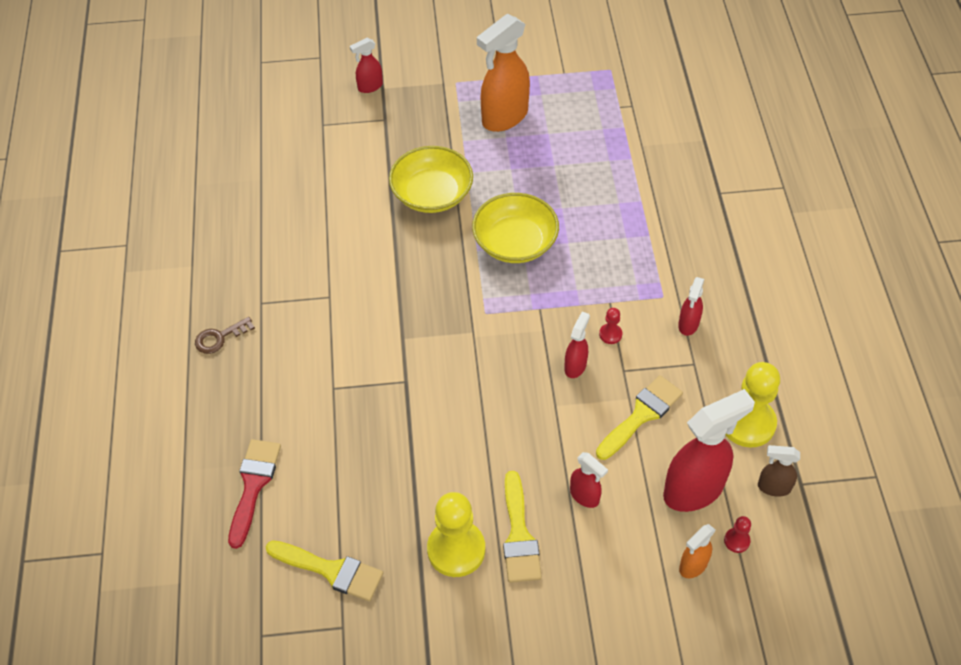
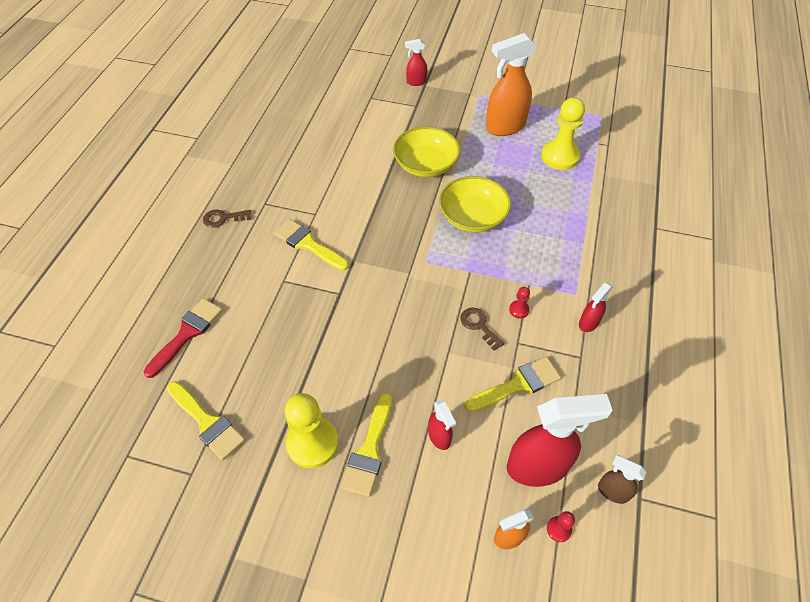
camera: 20 degrees right, 0 degrees up
red spray bottle [564,312,590,378] -> brown key [460,308,505,351]
yellow pawn [726,362,780,447] -> yellow pawn moved to [541,97,585,170]
none -> yellow brush [274,219,349,271]

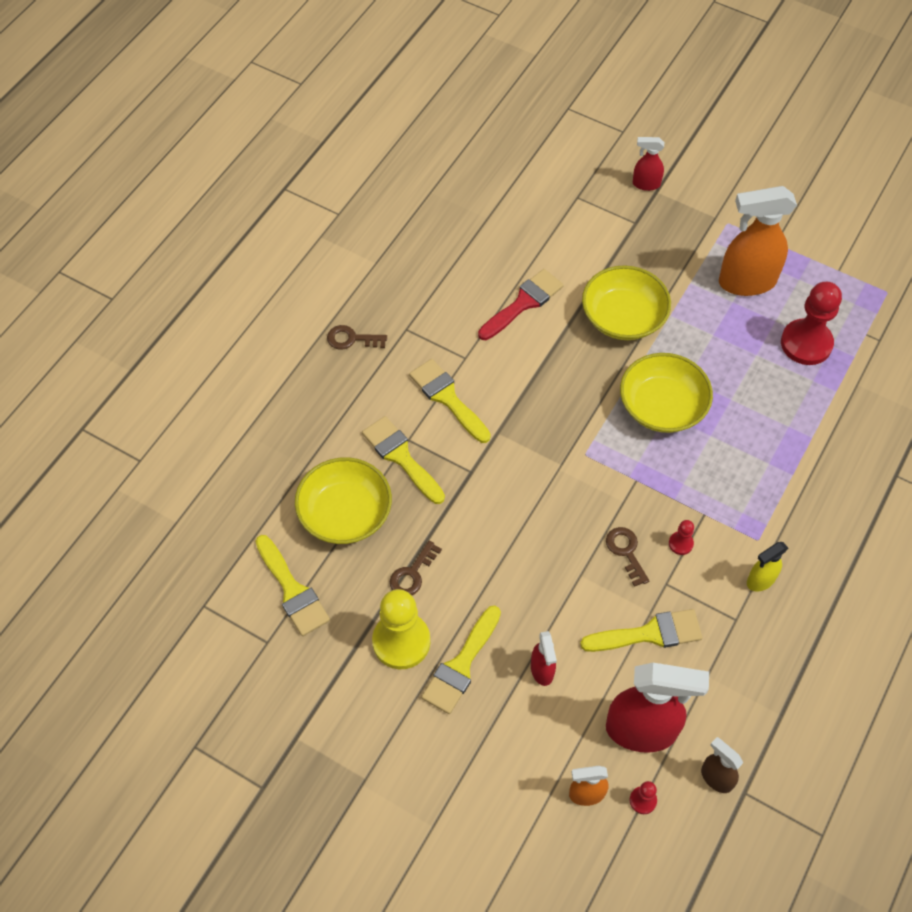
camera: 15 degrees right, 5 degrees up
red brush [144,298,223,378] -> red brush moved to [478,269,564,340]
yellow pawn [541,97,585,170] -> red pawn [781,282,842,365]
red spray bottle [579,283,613,332] -> yellow spray bottle [747,542,788,591]
none -> yellow bowl [295,457,392,544]
none -> yellow brush [362,416,445,504]
none -> brown key [389,541,442,595]

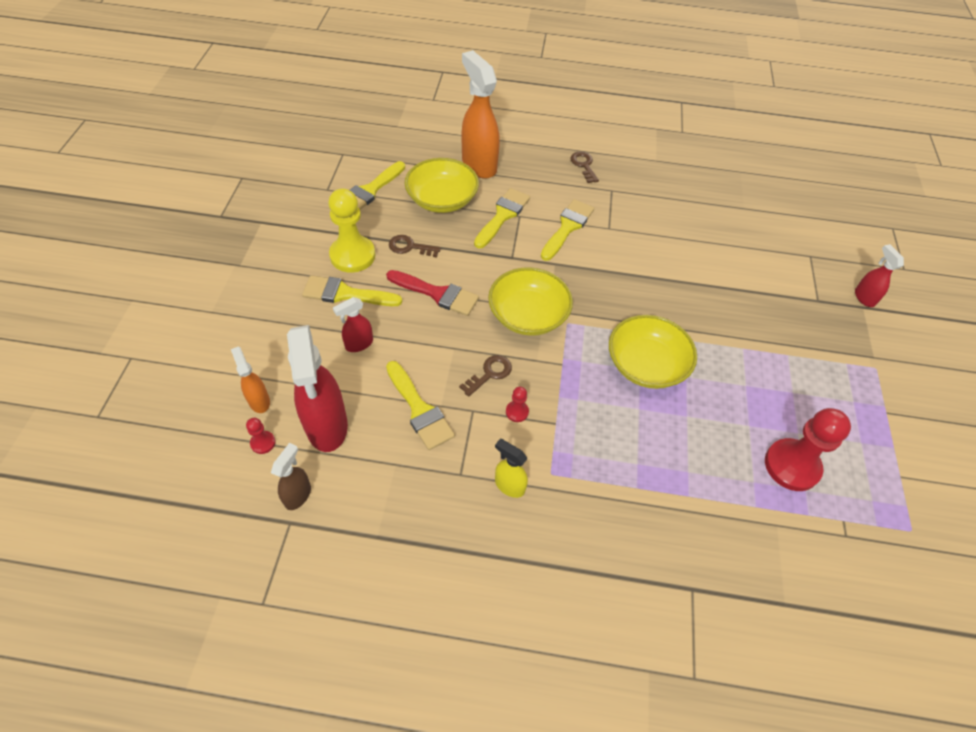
camera: 65 degrees right, 5 degrees down
red brush [478,269,564,340] -> red brush moved to [386,270,479,316]
yellow bowl [582,265,671,340] -> yellow bowl moved to [488,267,573,336]
orange spray bottle [719,186,797,296] -> orange spray bottle moved to [462,50,500,179]

